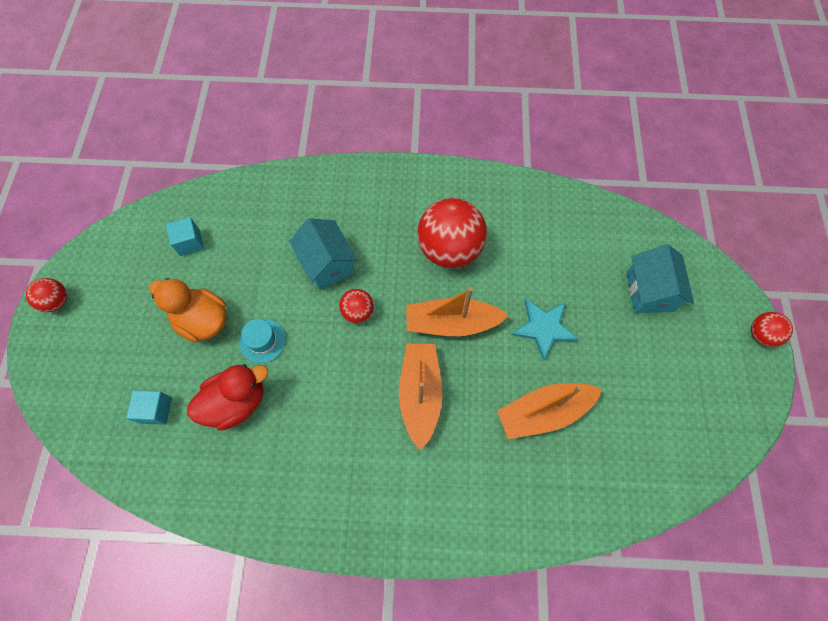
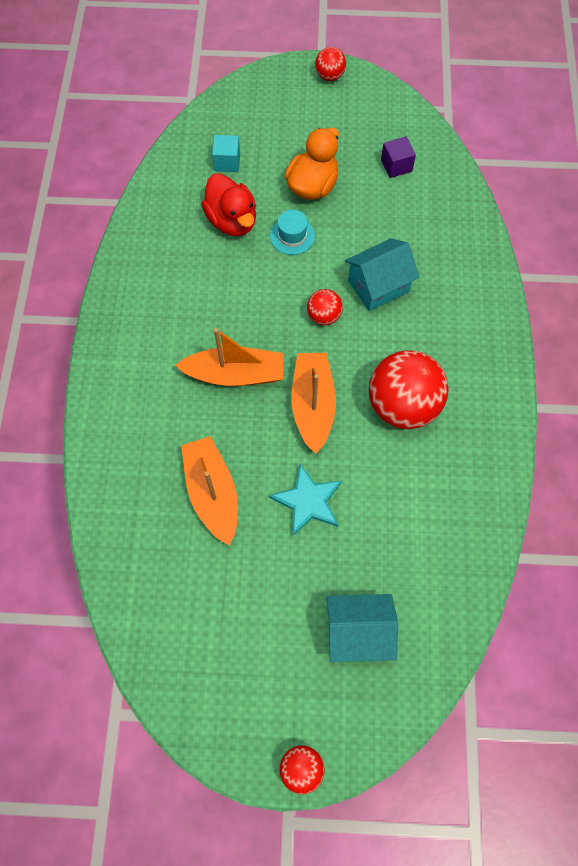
camera: 90 degrees right, 0 degrees up
turquoise cube [166,217,204,256] -> purple cube [381,137,416,178]

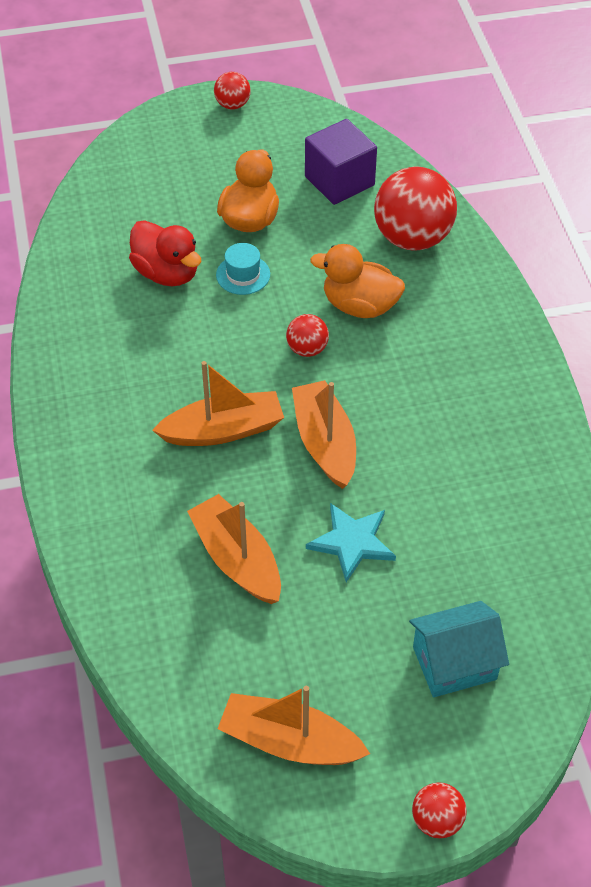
camera: 15 degrees left, 15 degrees down
turquoise cube [212,135,240,172] -> none
turquoise house [345,238,419,311] -> orange duck [310,244,405,318]
red ball [369,350,449,429] -> red ball moved to [374,167,457,251]
purple cube [381,137,416,178] -> purple cube [305,119,377,205], size x1.76
none -> orange boat [218,686,370,765]

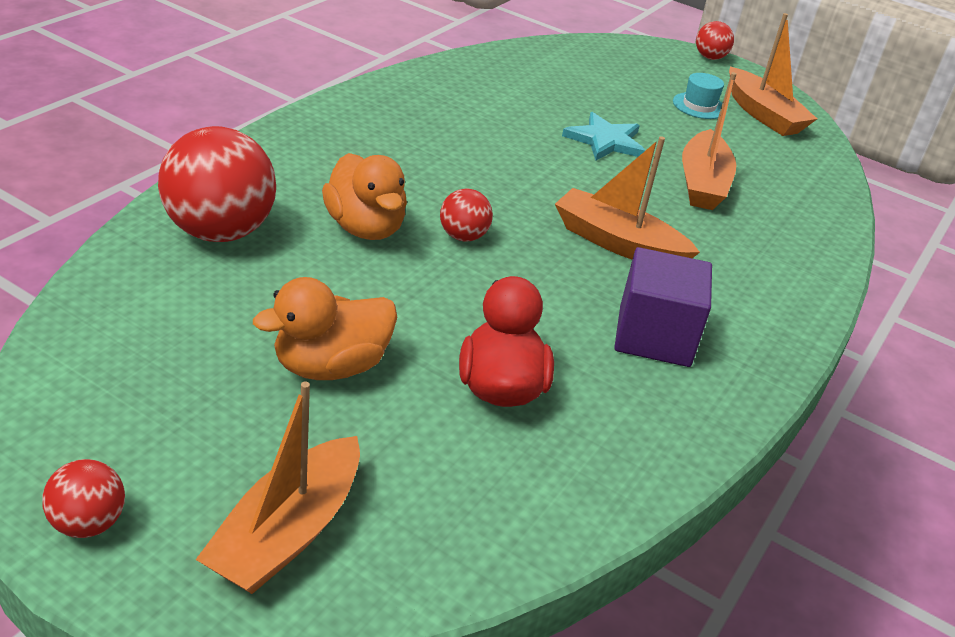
camera: 140 degrees left, 15 degrees down
turquoise hat [216,243,270,295] -> turquoise hat moved to [673,73,724,119]
orange boat [292,380,356,489] -> orange boat moved to [195,382,360,594]
purple cube [305,119,377,205] -> purple cube moved to [614,247,712,367]
turquoise house [409,601,509,697] -> none

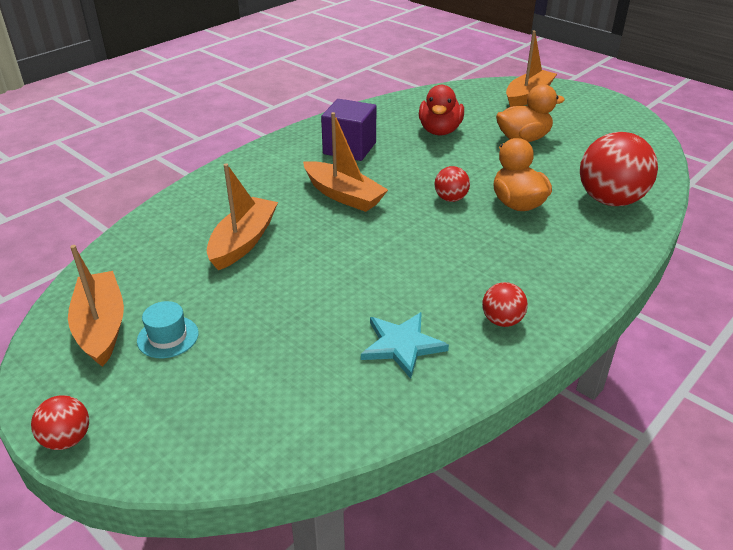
camera: 165 degrees left, 0 degrees up
red ball [42,459,125,538] -> red ball moved to [482,282,528,327]
turquoise star [562,112,646,161] -> turquoise star moved to [361,312,449,379]

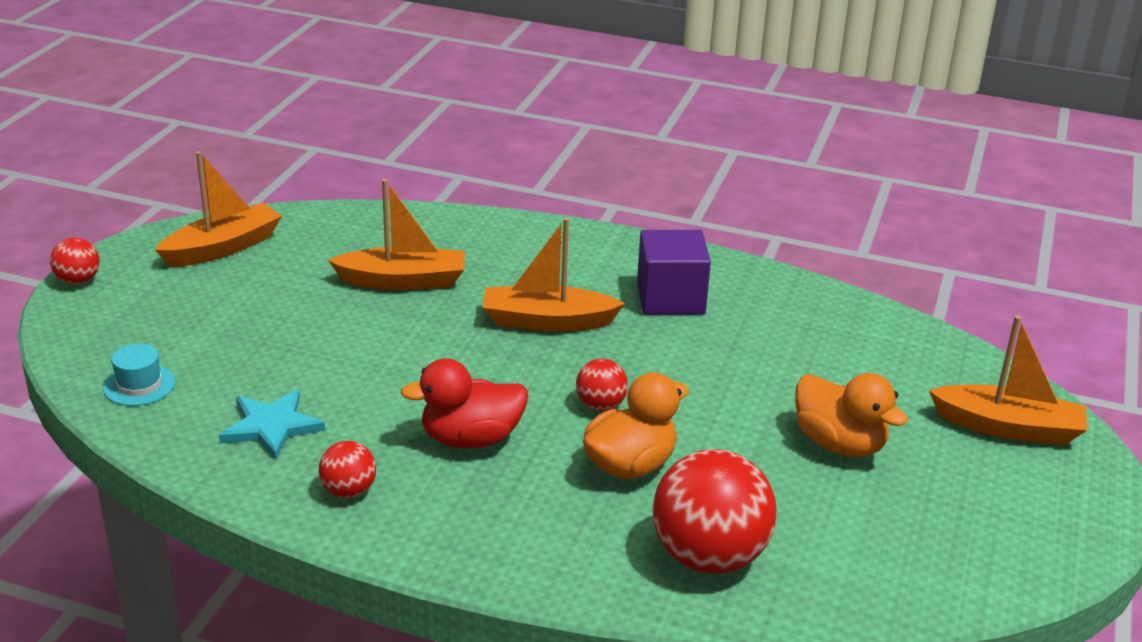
camera: 65 degrees right, 5 degrees down
turquoise hat [137,301,199,358] -> turquoise hat moved to [103,344,175,406]
orange boat [303,112,388,212] -> orange boat turned 75 degrees clockwise [483,218,625,332]
red duck [419,85,464,135] -> red duck moved to [401,358,528,449]

